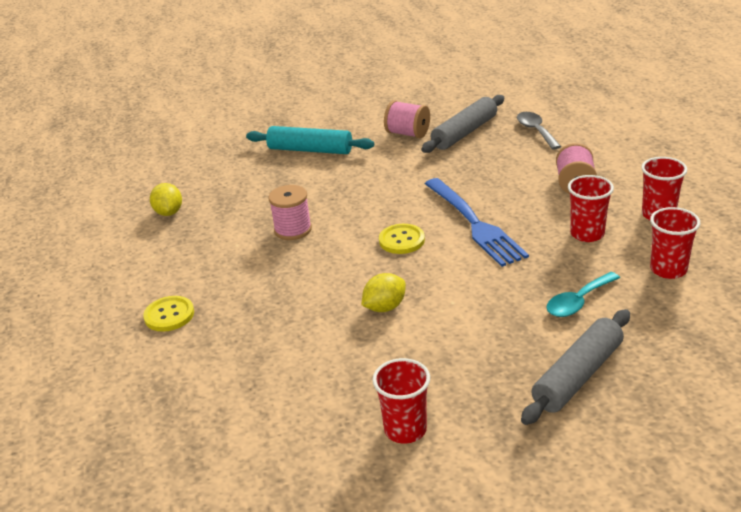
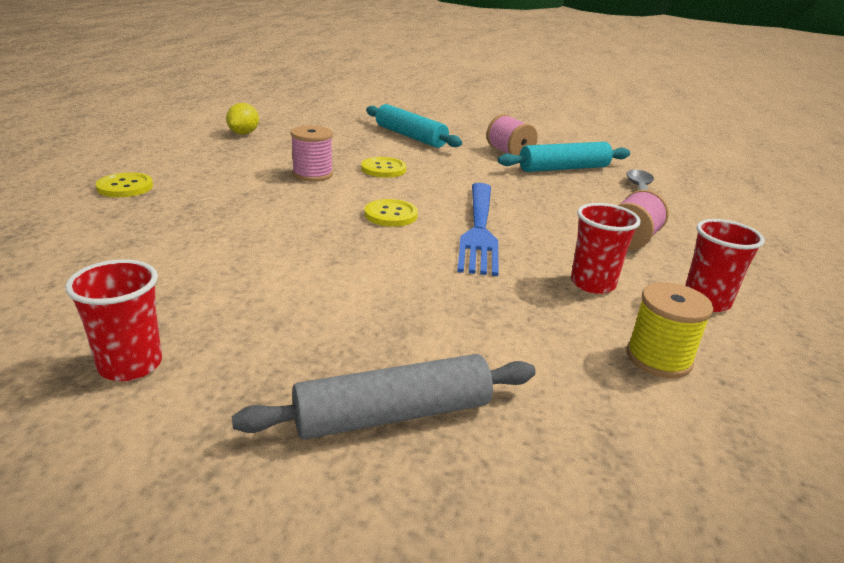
camera: 25 degrees right, 5 degrees down
yellow lemon [361,273,406,312] -> none
grey rolling pin [421,95,504,153] -> turquoise rolling pin [498,142,630,172]
turquoise spoon [546,272,620,317] -> none
red cup [650,207,700,279] -> yellow spool [627,282,713,378]
none -> yellow button [361,157,406,178]

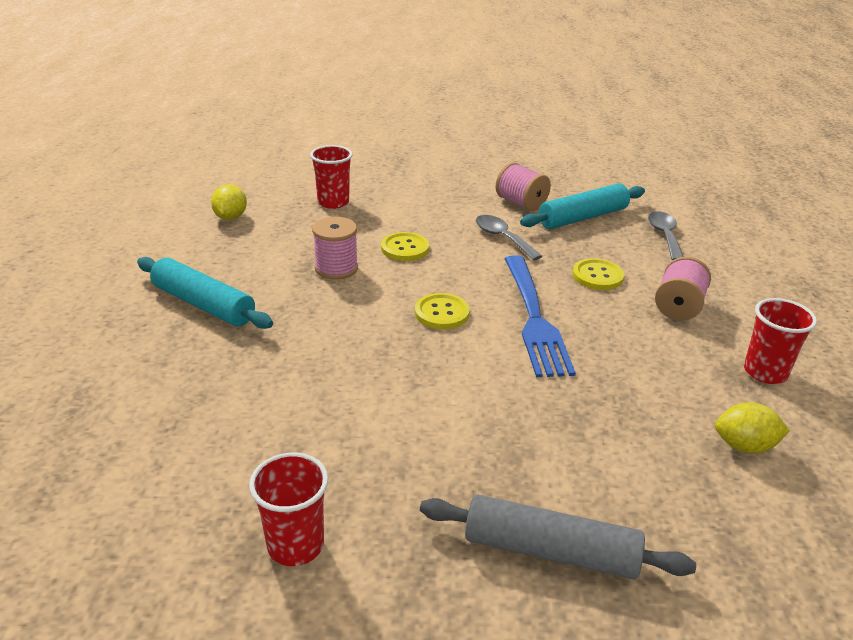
camera: 10 degrees left, 5 degrees up
yellow button [96,172,153,197] -> yellow button moved to [573,258,624,290]
grey rolling pin [232,354,536,439] -> grey rolling pin turned 45 degrees clockwise [420,494,696,579]
turquoise rolling pin [366,104,462,148] -> turquoise rolling pin moved to [137,257,273,329]
red cup [571,203,641,294] -> red cup moved to [310,145,353,209]
yellow spool [627,282,713,378] -> yellow lemon [715,403,790,454]
none -> grey spoon [476,215,542,261]

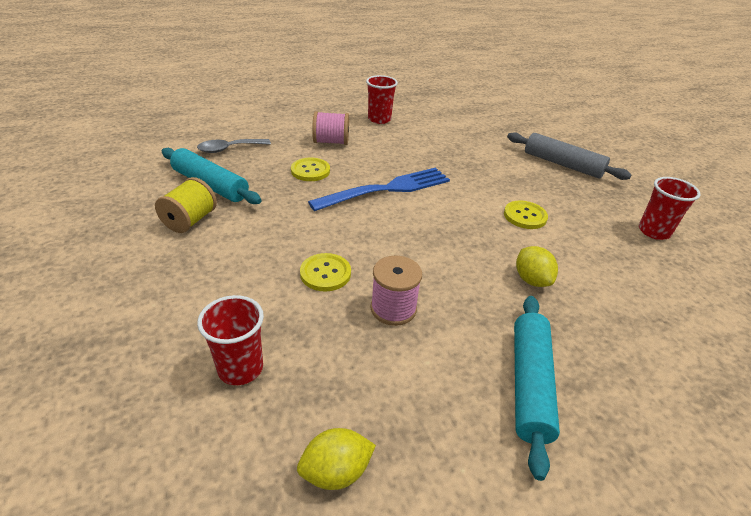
camera: 115 degrees left, 5 degrees up
yellow button [415,293,470,329] -> yellow button moved to [504,201,548,229]
grey rolling pin [420,494,696,579] -> grey rolling pin turned 45 degrees counterclockwise [507,132,632,180]
grey spoon [476,215,542,261] -> none
pink spool [495,162,551,211] -> yellow spool [155,177,217,233]
yellow lemon [715,403,790,454] -> yellow lemon moved to [516,246,558,287]

